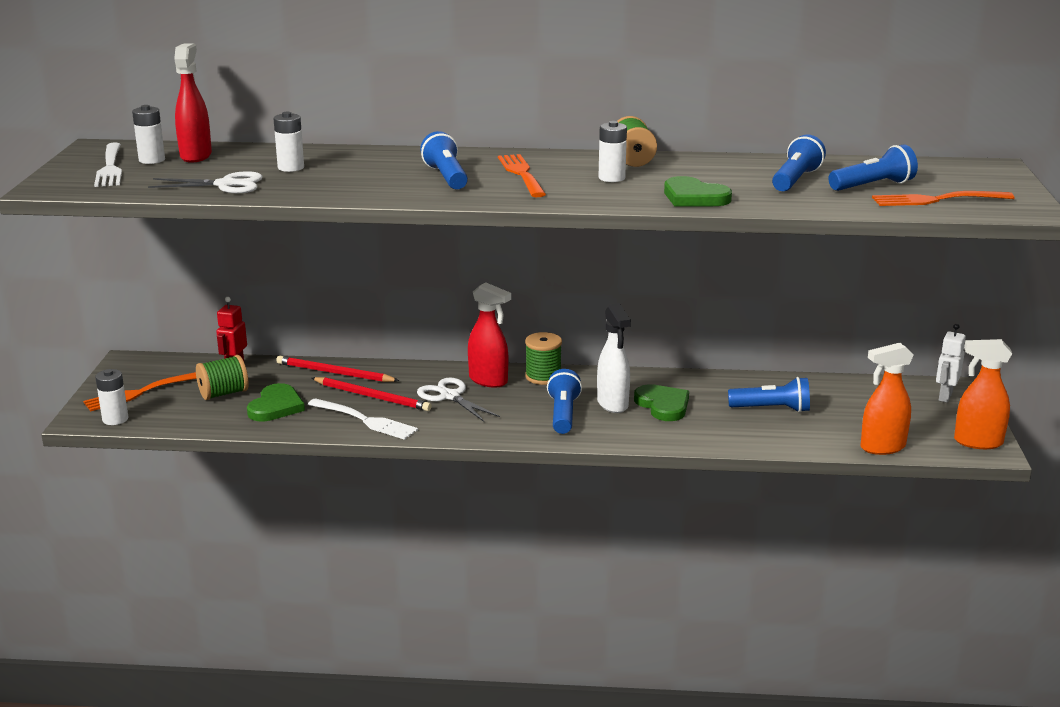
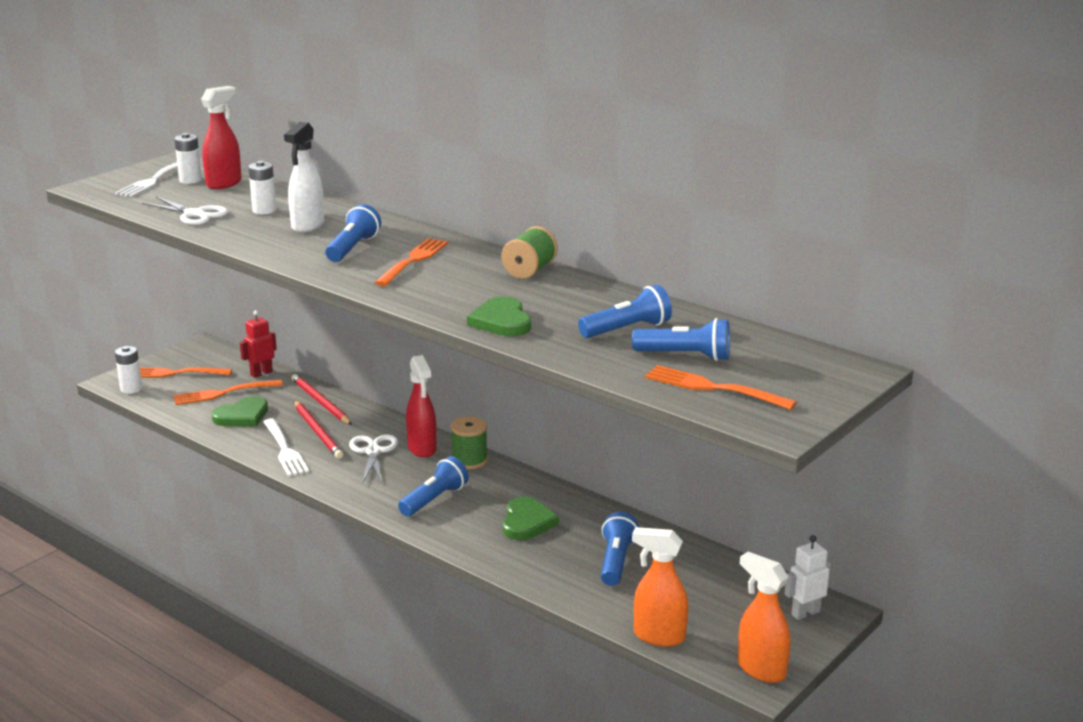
camera: 35 degrees right, 0 degrees up
green spool [196,355,249,400] -> orange fork [173,380,283,405]
white spray bottle [597,303,631,413] -> white spray bottle moved to [284,122,324,233]
white battery [599,121,627,182] -> none
blue flashlight [728,377,810,413] -> blue flashlight turned 120 degrees counterclockwise [601,512,638,586]

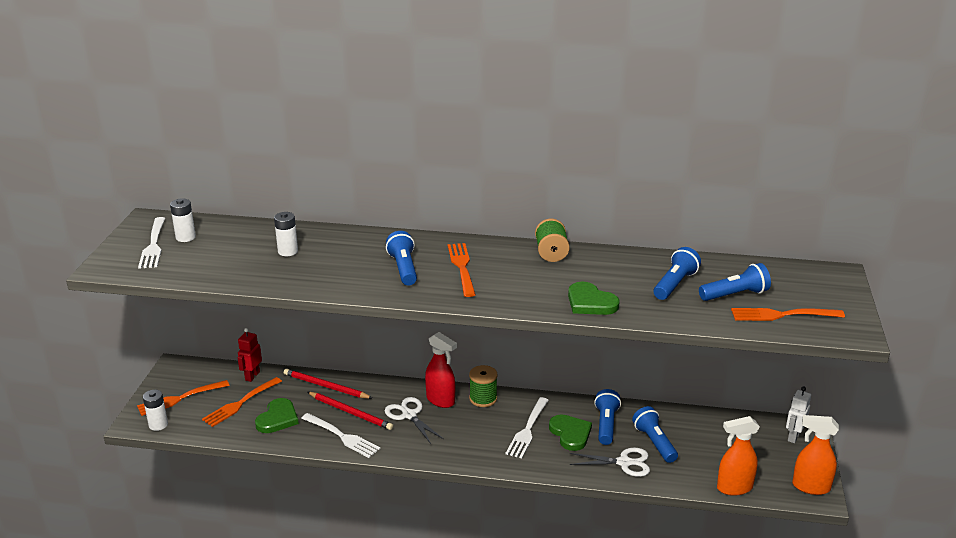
camera: 30 degrees left, 5 degrees up
white scissors [142,197,228,225] -> white scissors moved to [570,448,650,477]
red spray bottle [201,86,242,189] -> none
white spray bottle [284,122,324,233] -> none
blue flashlight [398,456,469,516] -> blue flashlight moved to [594,389,621,445]
none -> white fork [505,397,549,458]

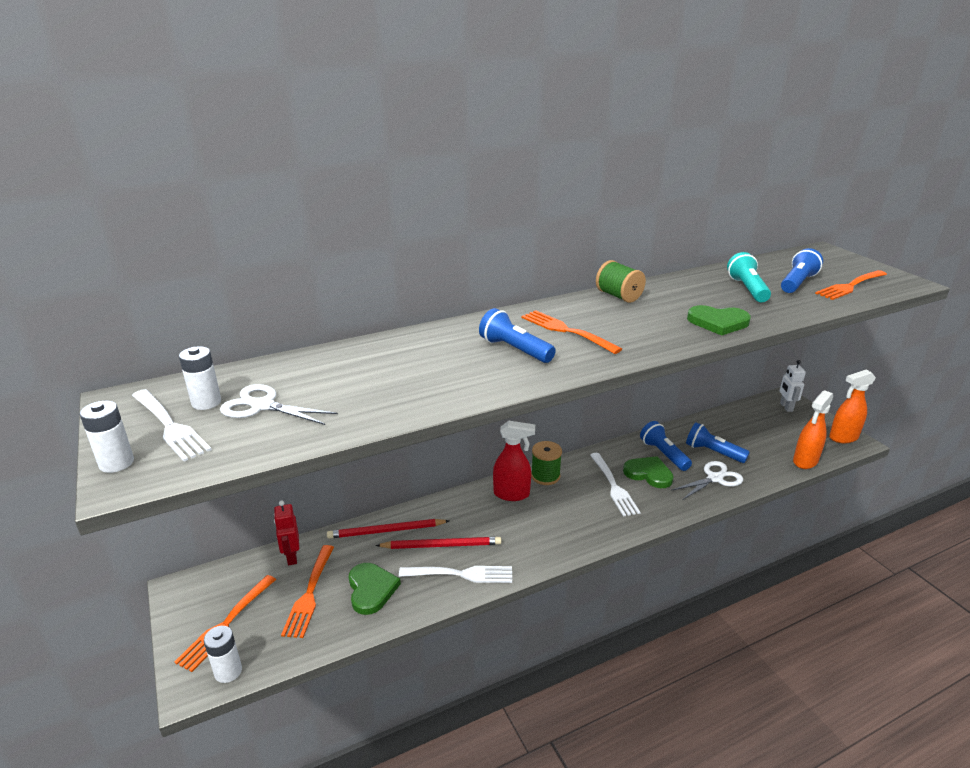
camera: 35 degrees left, 0 degrees up
white battery [274,212,298,256] -> white battery moved to [80,401,134,473]
white scissors [385,397,444,444] -> white scissors moved to [220,384,338,425]
blue flashlight [654,247,701,300] -> turquoise flashlight [727,252,771,302]

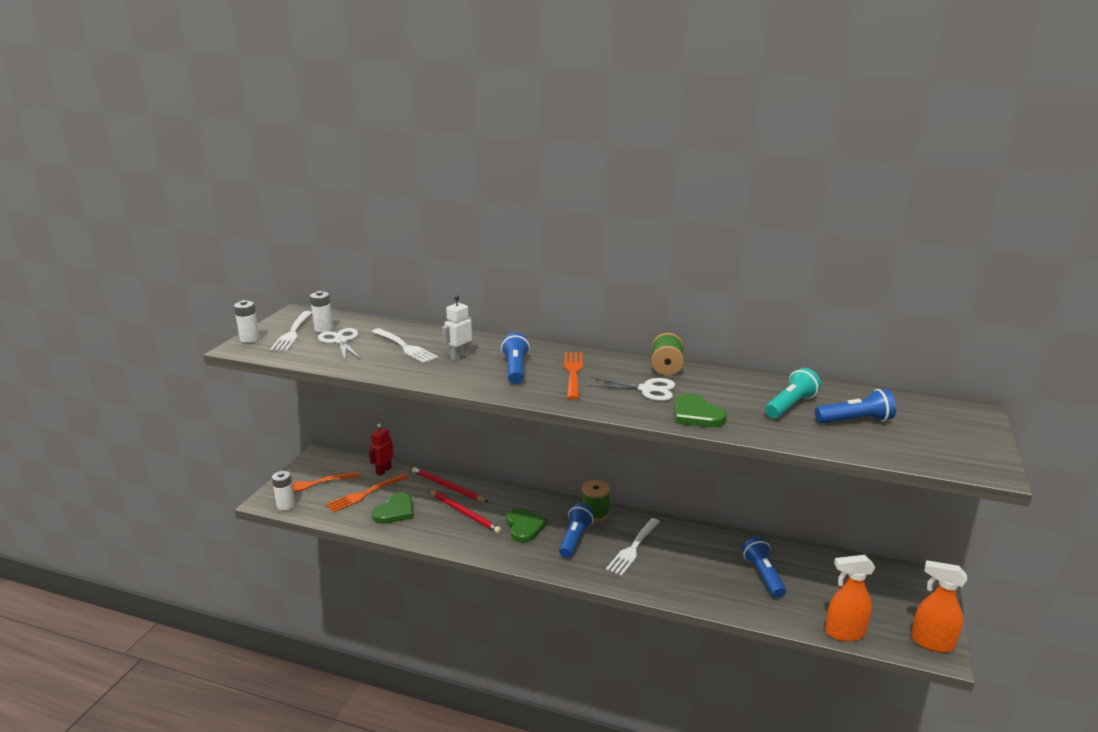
camera: 45 degrees right, 5 degrees down
white fork [399,566,512,583] -> white fork moved to [372,328,438,363]
red spray bottle [493,421,535,501] -> none
green heart [623,456,674,488] -> green heart moved to [506,508,547,543]
blue flashlight [640,421,692,471] -> blue flashlight moved to [559,503,594,558]
white scissors [671,461,743,500] -> white scissors moved to [587,377,675,401]
white robot [780,360,806,412] -> white robot moved to [442,296,472,361]
orange fork [815,270,887,300] -> none

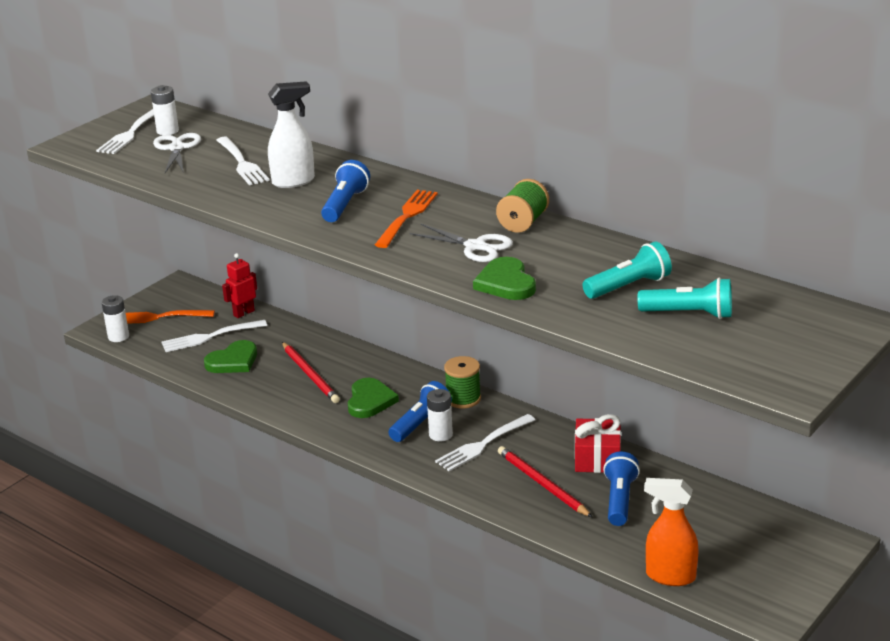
camera: 20 degrees right, 5 degrees up
white battery [234,300,260,343] -> white battery moved to [427,389,453,442]
orange fork [326,474,409,513] -> white fork [162,320,267,352]
red pencil [412,467,488,502] -> red pencil moved to [498,446,592,517]
white robot [442,296,472,361] -> white spray bottle [268,81,315,188]
blue flashlight [815,389,896,424] -> turquoise flashlight [638,278,732,319]
orange spray bottle [911,560,967,653] -> none
none -> red gift [575,414,621,473]

